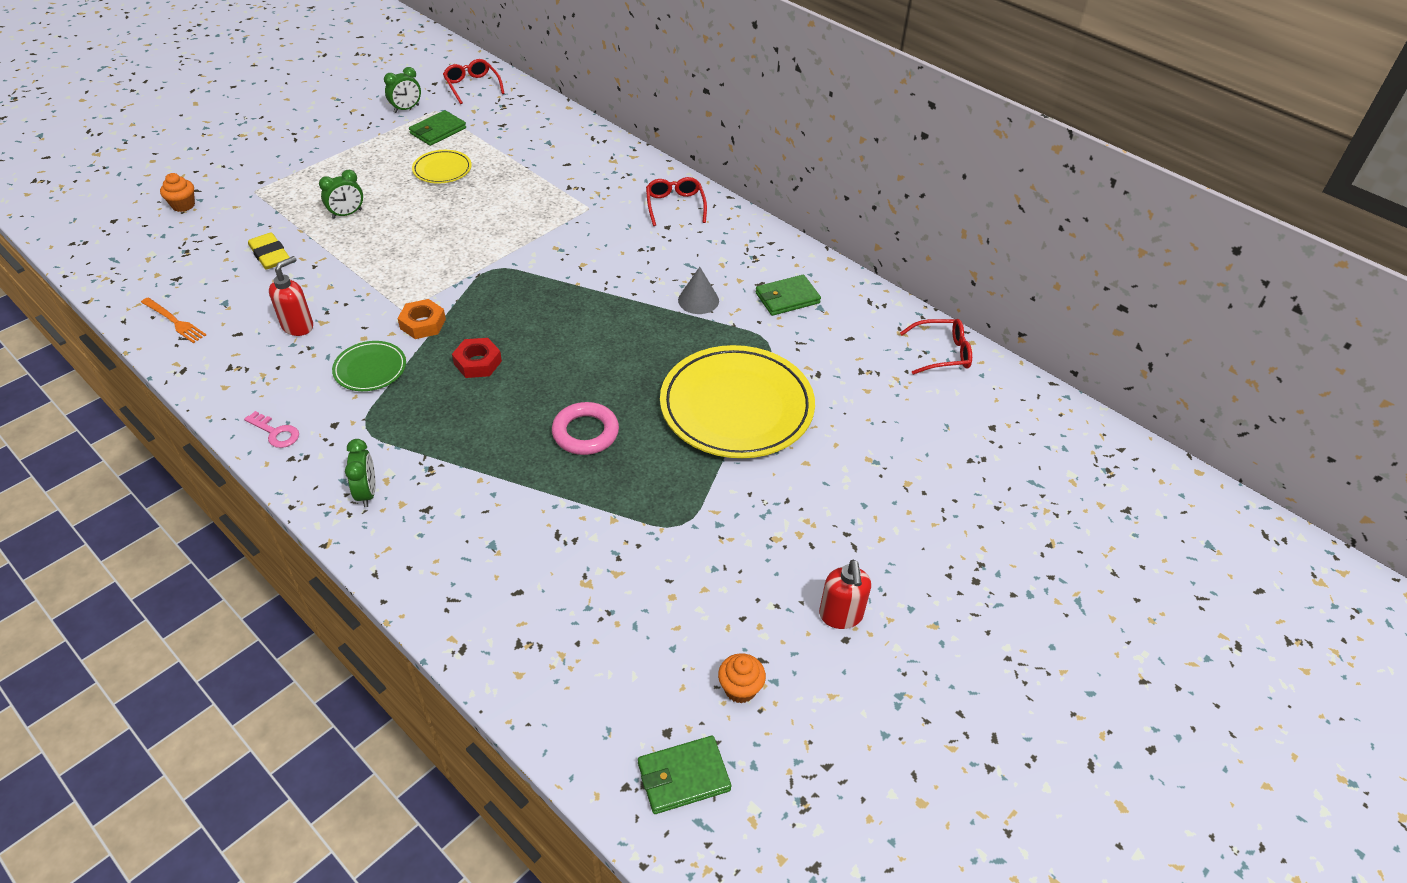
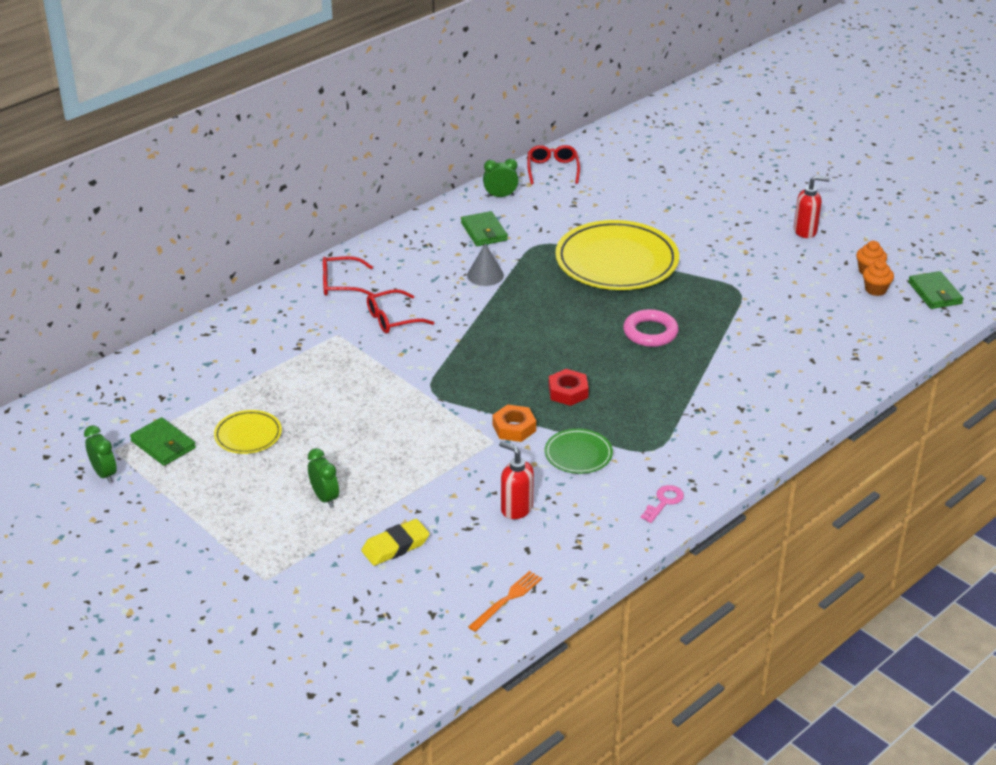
camera: 85 degrees left, 10 degrees down
orange cupcake [160,173,195,212] -> orange cupcake moved to [863,259,894,296]
green clock [345,439,376,507] -> green clock moved to [483,158,519,197]
red glasses [443,59,505,104] -> red glasses moved to [367,289,434,333]

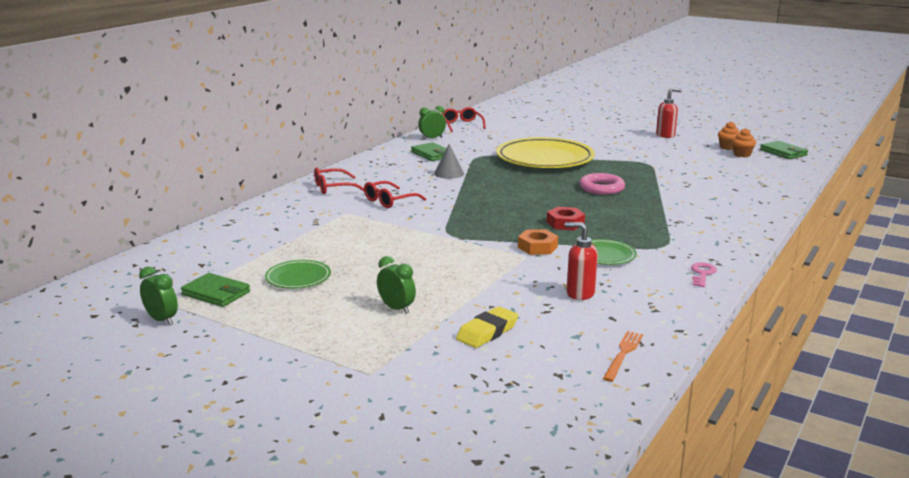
camera: 15 degrees left, 15 degrees down
yellow plate [214,410,282,454] -> green plate [265,260,331,289]

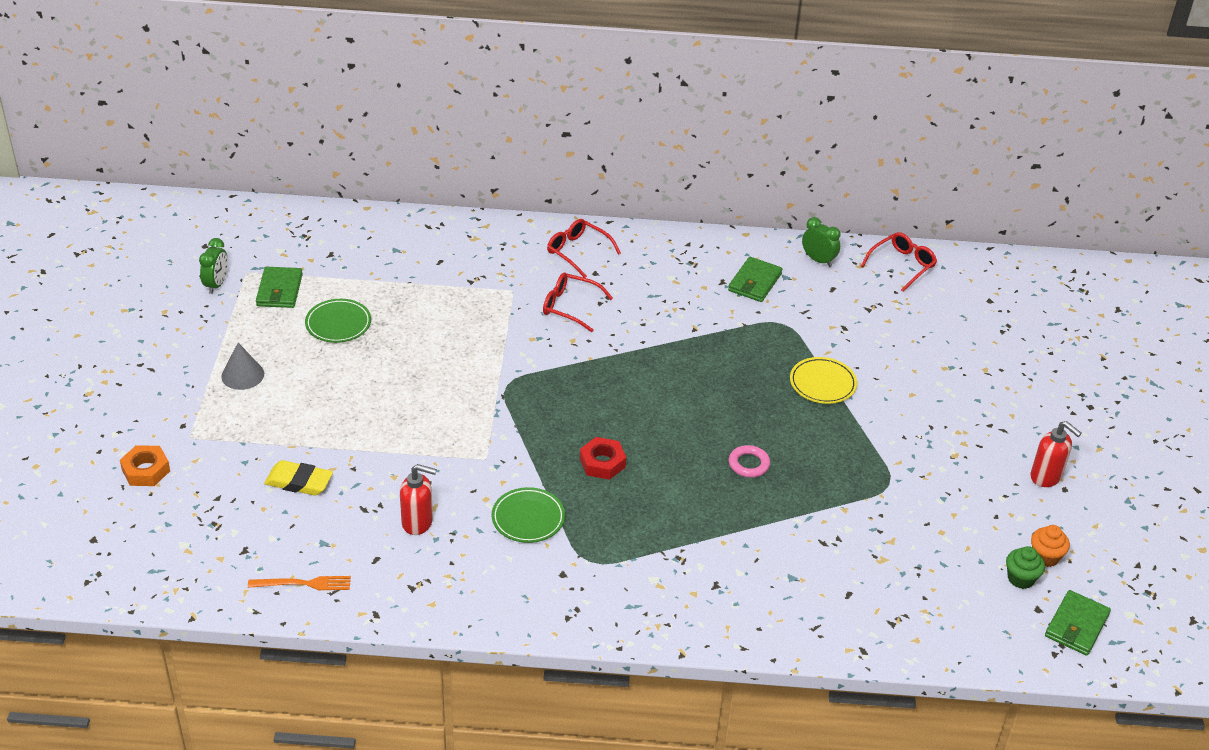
camera: 60 degrees right, 20 degrees up
green clock [377,256,416,314] -> none
grey cone [434,144,464,179] -> grey cone moved to [221,343,264,390]
yellow plate [496,137,595,168] -> yellow plate [790,357,857,404], size x0.47
orange nut [518,229,558,255] -> orange nut moved to [120,445,170,486]
red soap dispenser [565,222,598,300] -> red soap dispenser turned 105 degrees clockwise [400,464,437,535]
pink ring [579,173,625,195] -> pink ring [729,445,770,478], size x0.66
pink key [691,262,717,287] -> none
orange cupcake [732,128,756,157] -> green cupcake [1006,546,1045,589]

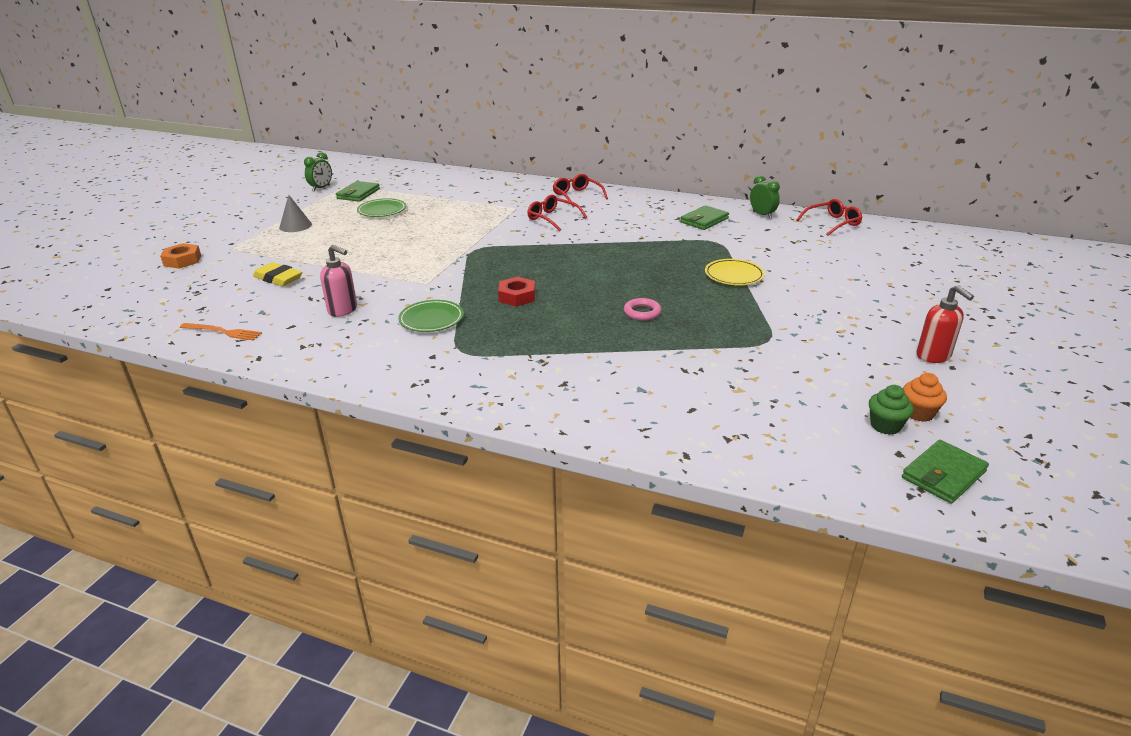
camera: 20 degrees right, 10 degrees down
red soap dispenser [400,464,437,535] -> pink soap dispenser [320,245,357,317]

